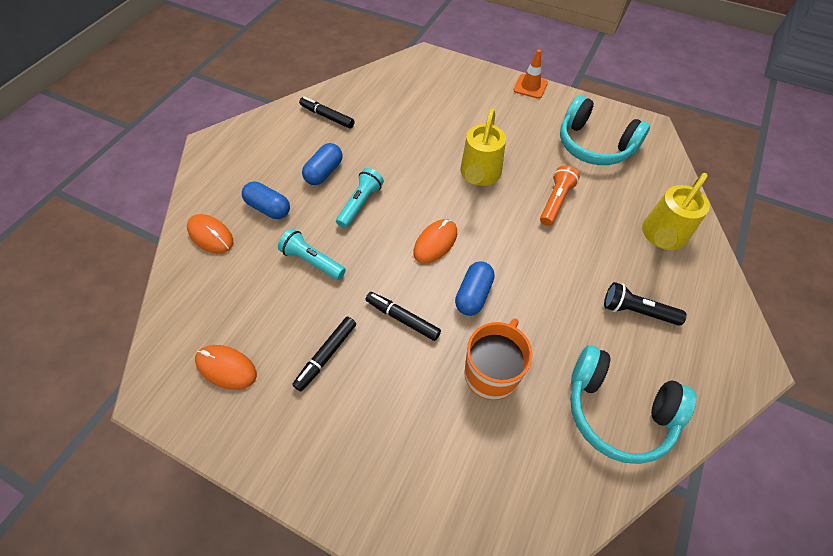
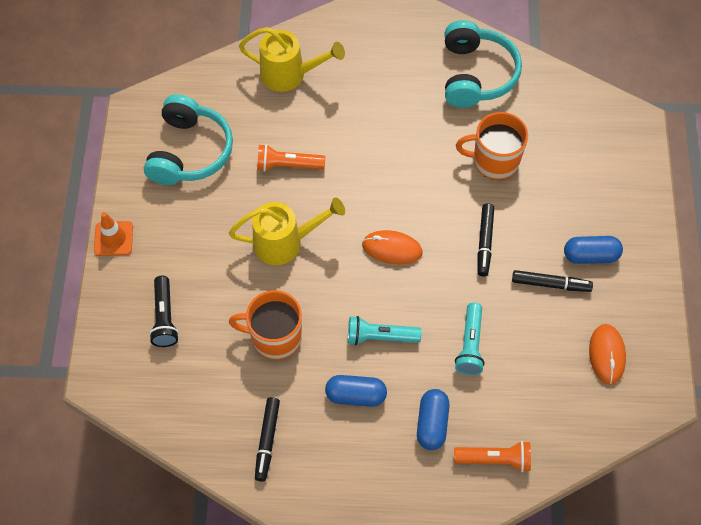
camera: 115 degrees left, 5 degrees up
orange mouse [187,214,233,253] -> orange flashlight [454,441,531,472]
blue capsule [455,261,495,316] -> blue capsule moved to [564,236,623,264]
black flashlight [604,282,687,326] -> black flashlight moved to [149,276,179,347]
none -> orange mug [229,290,302,360]

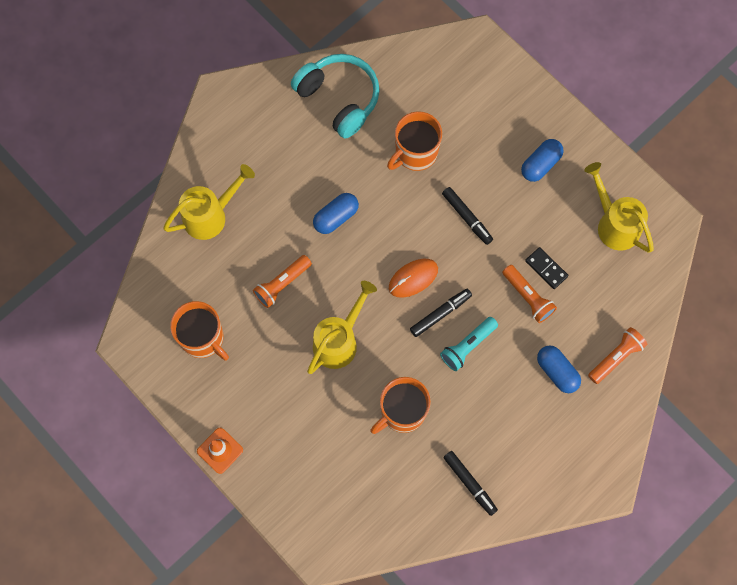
camera: 45 degrees left, 10 degrees up
turquoise headphones [144,94,233,185] -> orange mug [170,301,229,361]
black flashlight [149,276,179,347] -> none
blue capsule [325,375,387,407] -> blue capsule moved to [313,193,359,234]
turquoise flashlight [455,302,485,375] -> orange flashlight [502,265,557,323]
black marker [512,270,593,292] -> black marker moved to [410,289,472,337]
orange mouse [589,324,626,385] -> yellow watering can [584,162,654,253]
none -> black domino [525,247,568,289]

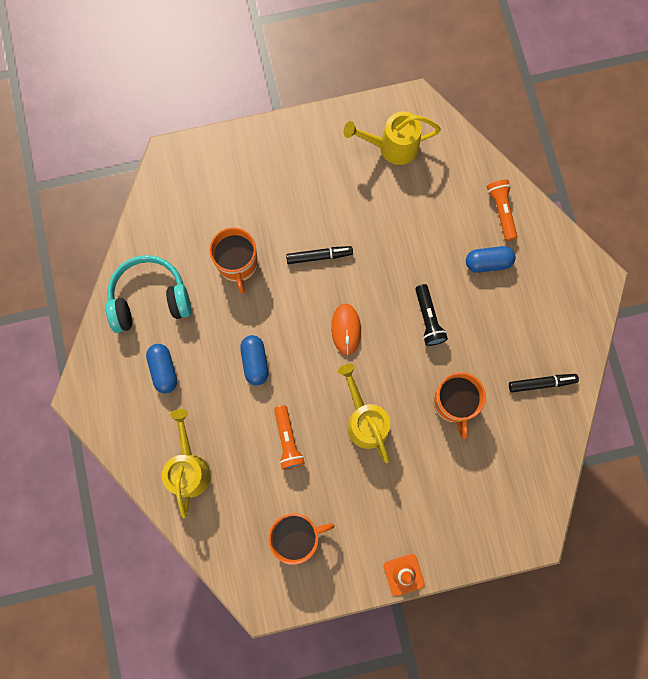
camera: 60 degrees left, 5 degrees up
black marker [410,289,472,337] -> none
turquoise flashlight [440,317,498,371] -> black flashlight [415,284,448,346]
orange flashlight [502,265,557,323] -> none
blue capsule [521,139,564,182] -> blue capsule moved to [146,344,177,393]
black domino [525,247,568,289] -> none

